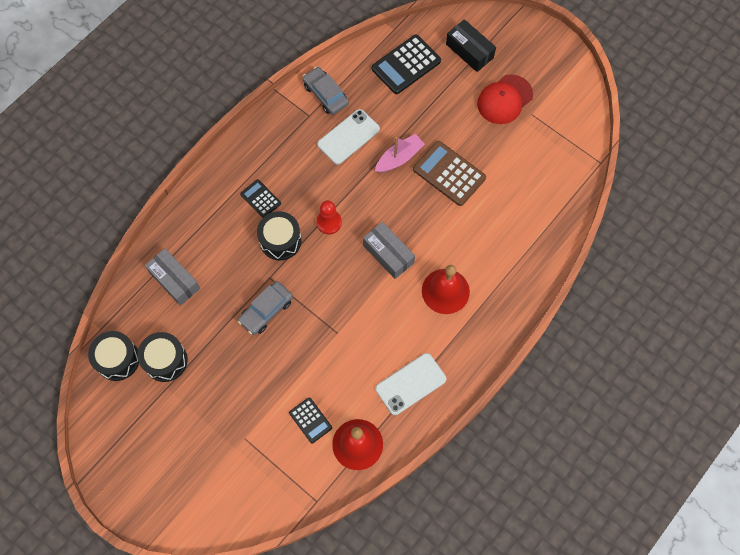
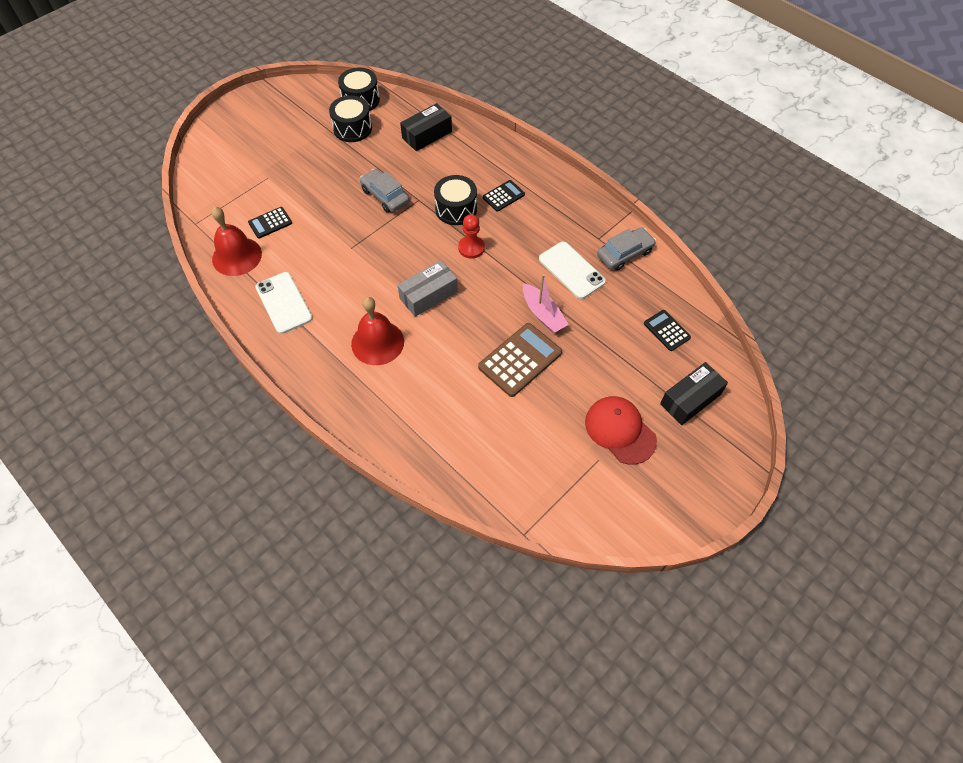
camera: 95 degrees right, 10 degrees down
grey box [145,248,200,306] -> black box [400,103,452,151]
black calculator [372,35,441,94] -> black calculator [644,310,691,351], size x0.57

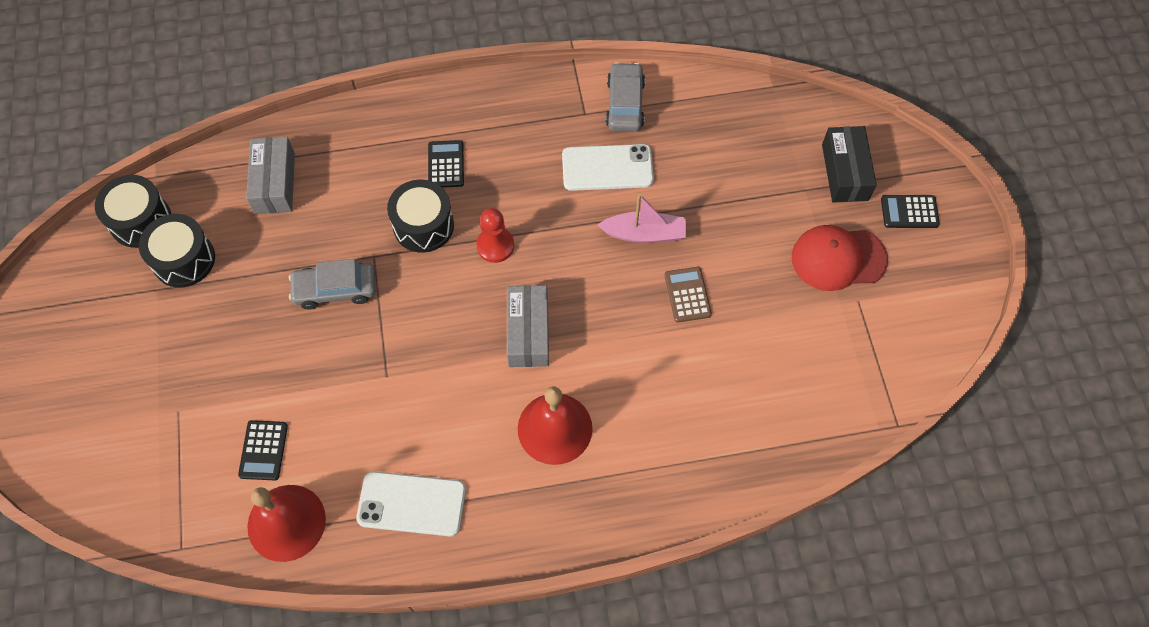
camera: 55 degrees left, 5 degrees up
black box [400,103,452,151] -> grey box [246,137,295,214]
brown calculator [478,323,562,397] -> brown calculator [665,267,712,323], size x0.57
black calculator [644,310,691,351] -> black calculator moved to [881,195,940,228]

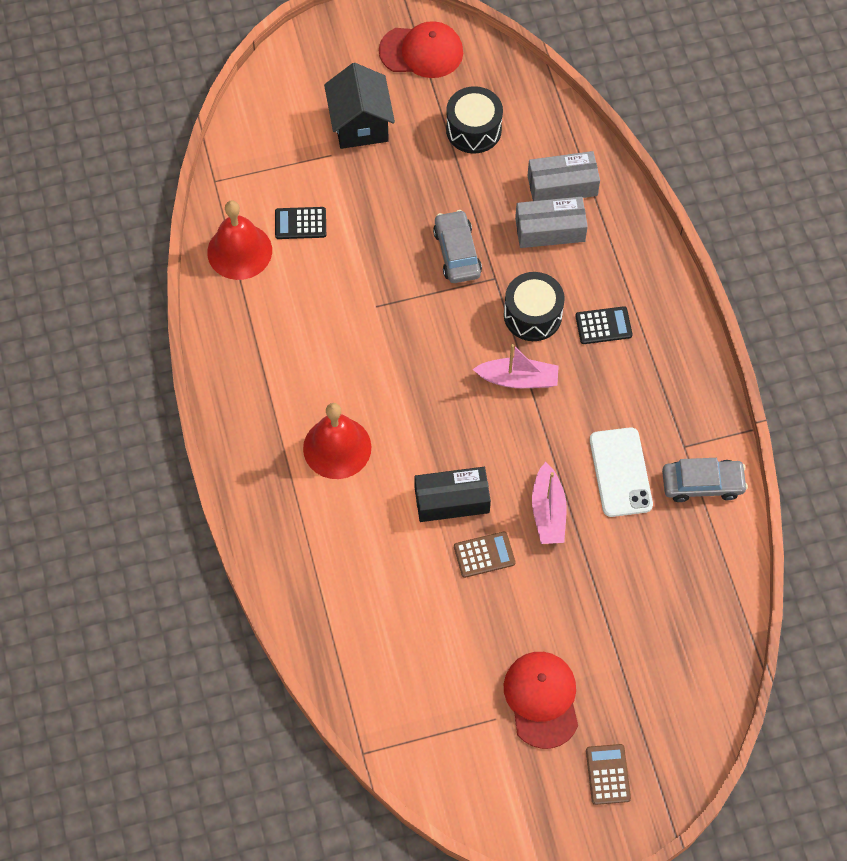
camera: 85 degrees right, 0 degrees up
black drum [95,175,171,248] -> none
white phone [356,471,466,536] -> none
red pawn [476,208,514,263] -> pink boat [473,344,559,388]
grey box [507,285,549,367] -> grey box moved to [515,197,588,248]
black box [822,126,877,203] -> black box moved to [414,467,491,522]
black calculator [881,195,940,228] -> brown calculator [586,744,631,805]
none -> black house [324,63,395,149]
none -> red cap [379,21,463,78]

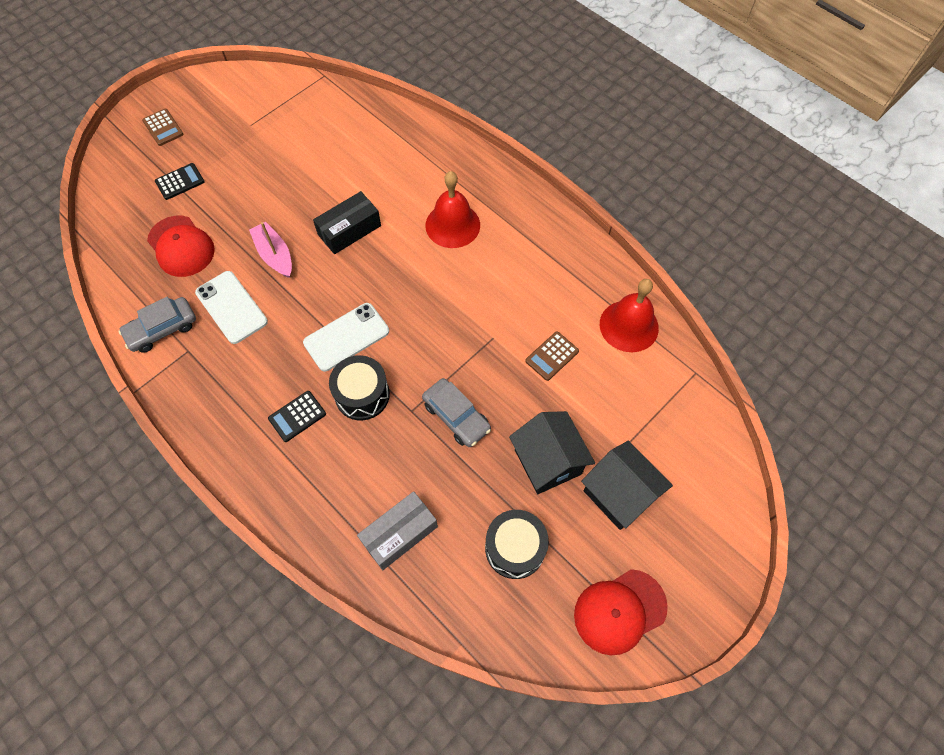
camera: 150 degrees right, 0 degrees up
black calculator [275,207,326,239] -> black calculator moved to [155,163,204,200]
brown calculator [454,531,515,578] -> brown calculator moved to [525,331,579,381]
pink boat [473,344,559,388] -> white phone [303,303,389,371]
red cap [504,652,578,749] -> red cap moved to [147,216,215,277]
grey box [515,197,588,248] -> none
none -> black house [509,411,595,494]

